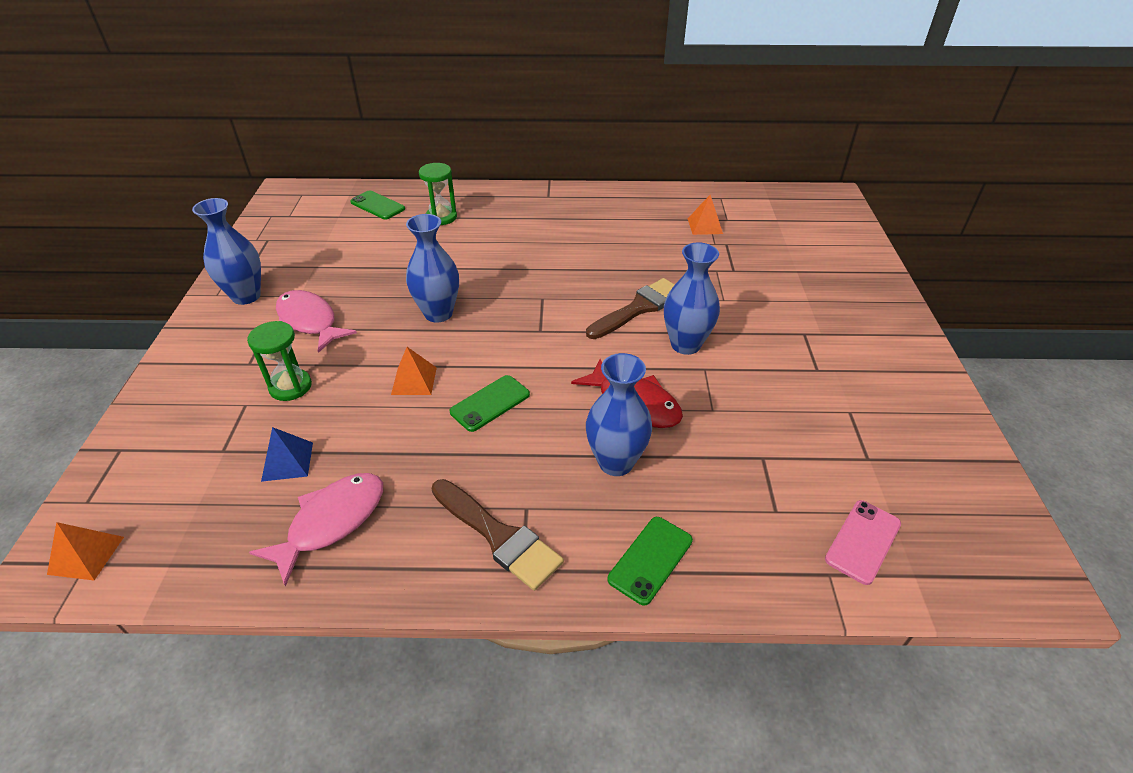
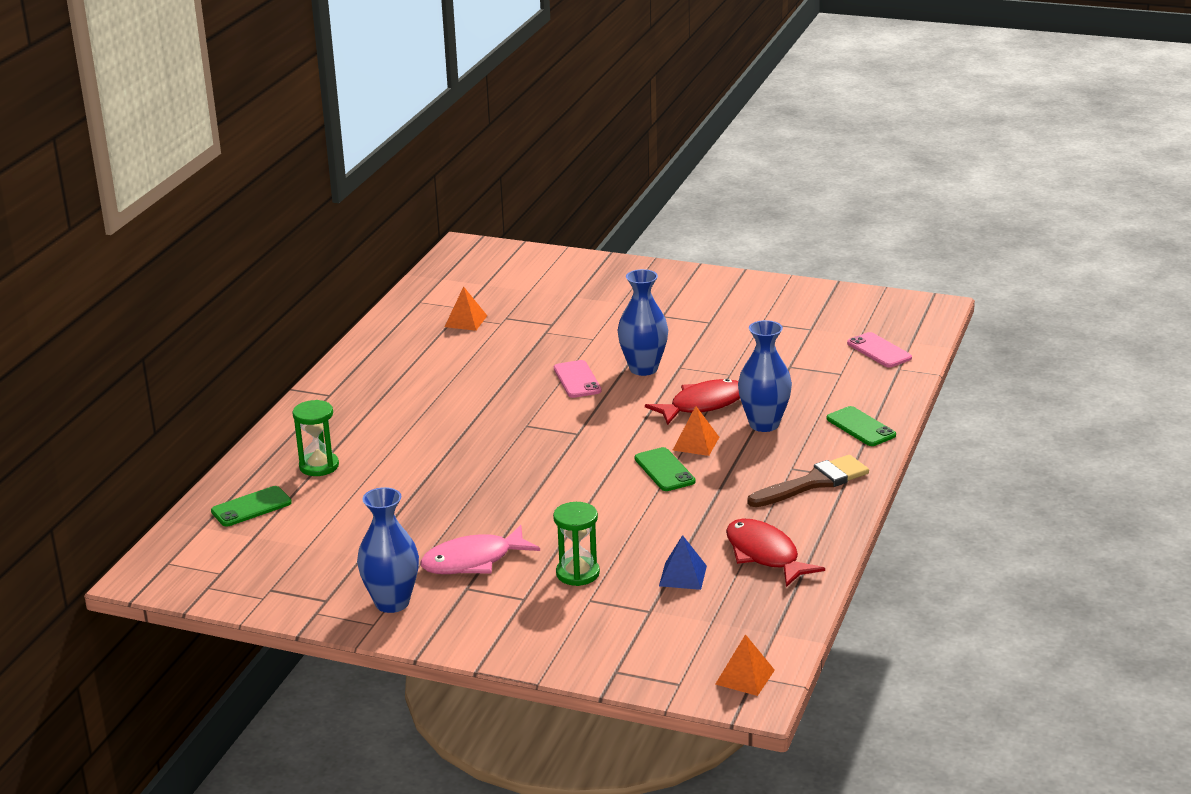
camera: 70 degrees left, 15 degrees down
pink fish [249,473,383,587] -> red fish [726,519,825,587]
orange pyramid [391,347,437,395] -> orange pyramid moved to [673,406,719,456]
blue vase [406,214,459,323] -> none
brown brush [586,278,675,339] -> pink phone [554,360,602,398]

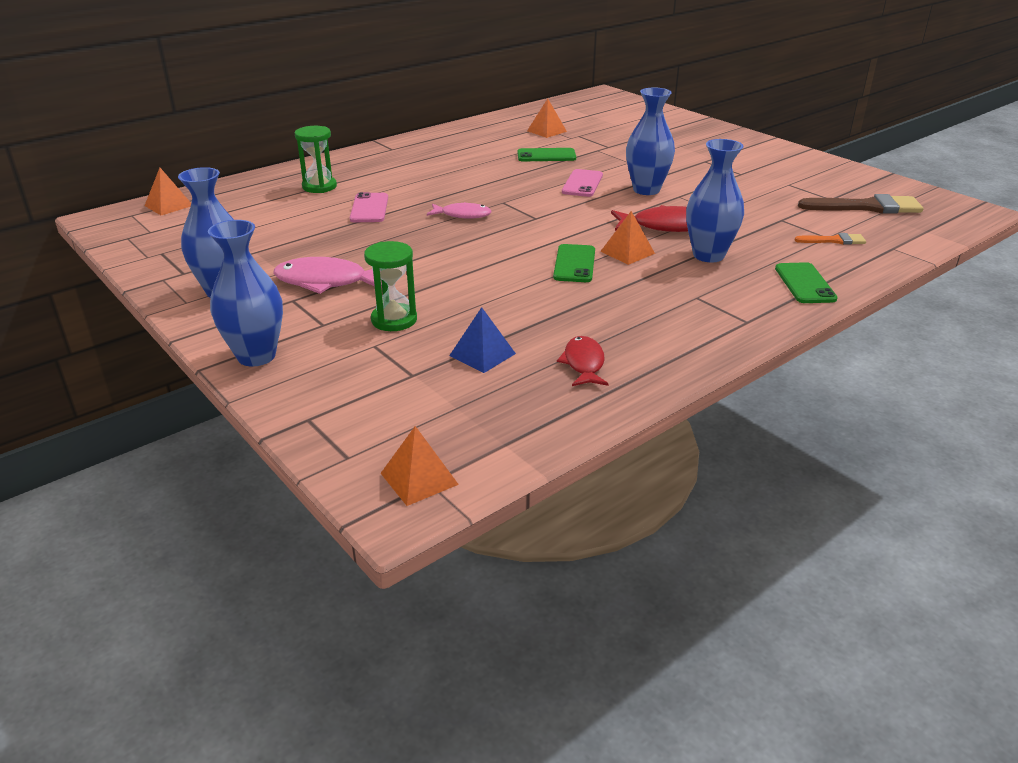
camera: 30 degrees right, 5 degrees up
green phone [211,486,292,526] -> green phone moved to [517,148,576,161]
red fish [726,519,825,587] -> red fish [557,336,608,386], size x0.63
brown brush [747,455,869,507] -> brown brush moved to [798,194,924,214]
pink phone [847,332,912,367] -> pink phone moved to [350,192,388,222]
none -> orange pyramid [145,168,191,215]
none -> blue vase [208,220,283,367]
none -> pink fish [427,202,491,219]
none -> orange brush [795,233,866,245]

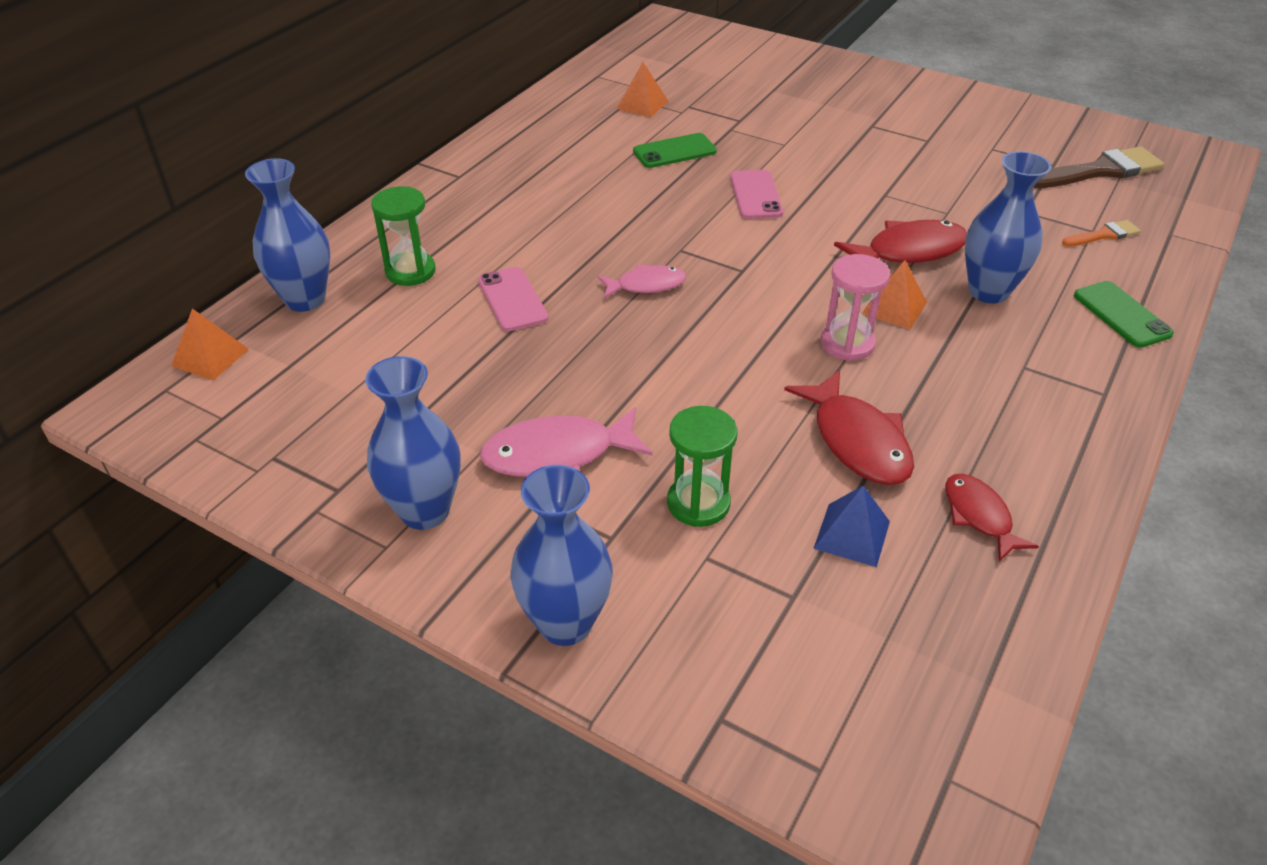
camera: 20 degrees left, 10 degrees up
orange pyramid [381,426,459,506] -> none
green phone [553,244,595,282] -> pink hourglass [821,254,890,361]
blue vase [626,88,675,195] -> blue vase moved to [245,158,330,312]
none -> red fish [784,370,914,485]

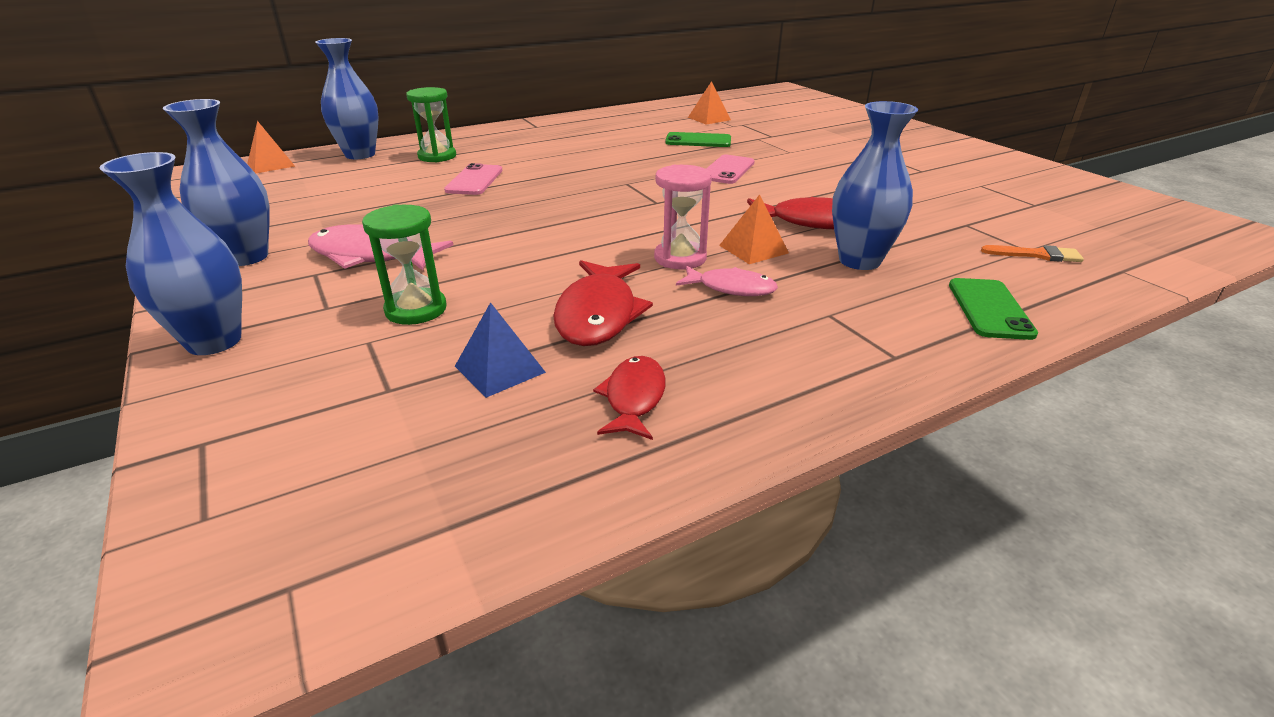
camera: 30 degrees right, 10 degrees down
pink fish [597,264,686,299] -> pink fish moved to [676,266,778,296]
brown brush [1034,146,1164,188] -> none

